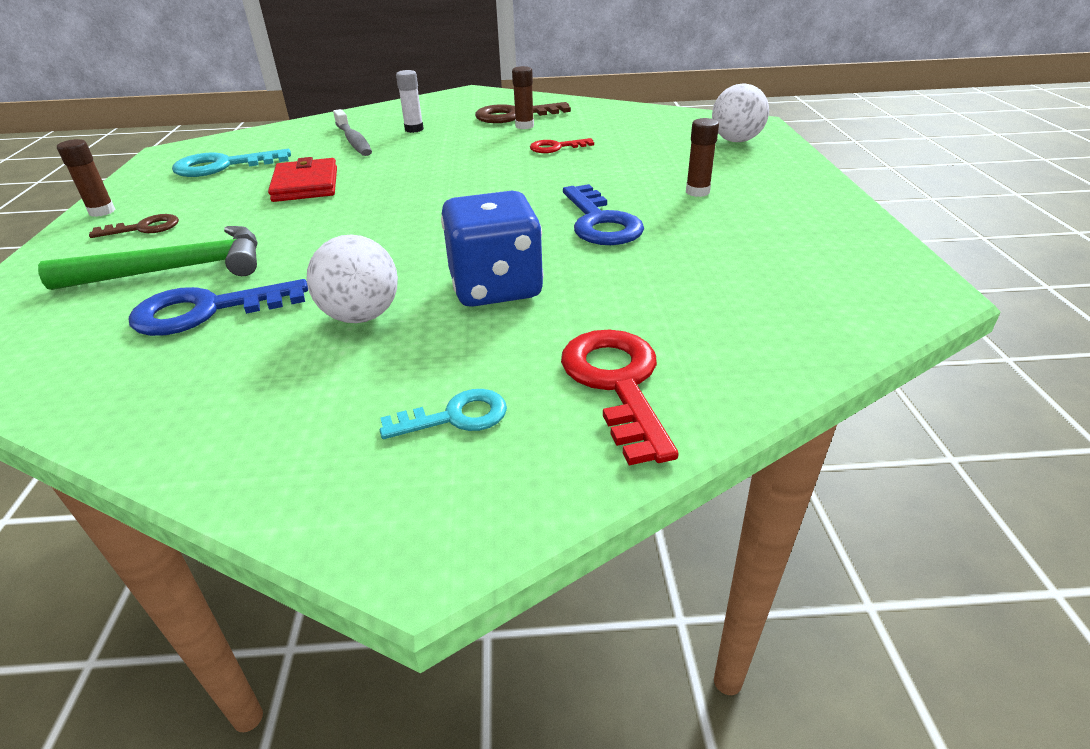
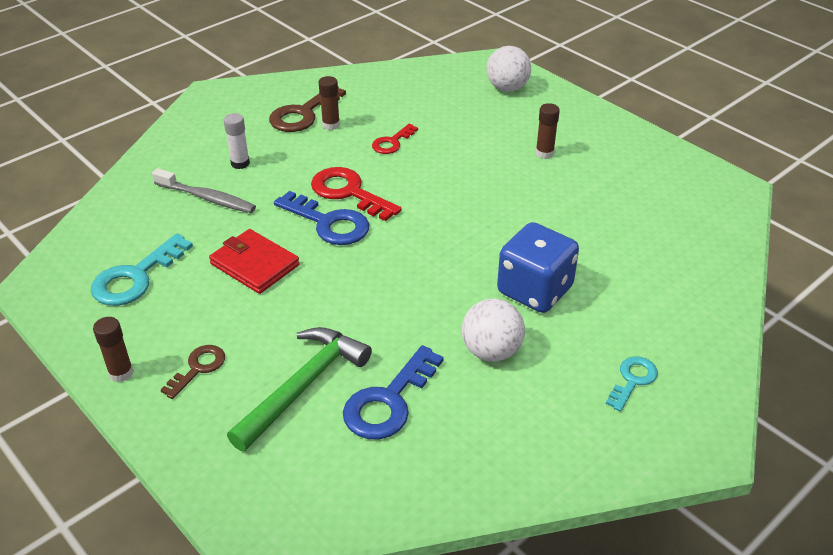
camera: 40 degrees left, 5 degrees up
red key [561,330,679,465] -> red key moved to [311,167,402,221]
blue key [563,184,644,245] -> blue key moved to [274,191,369,245]

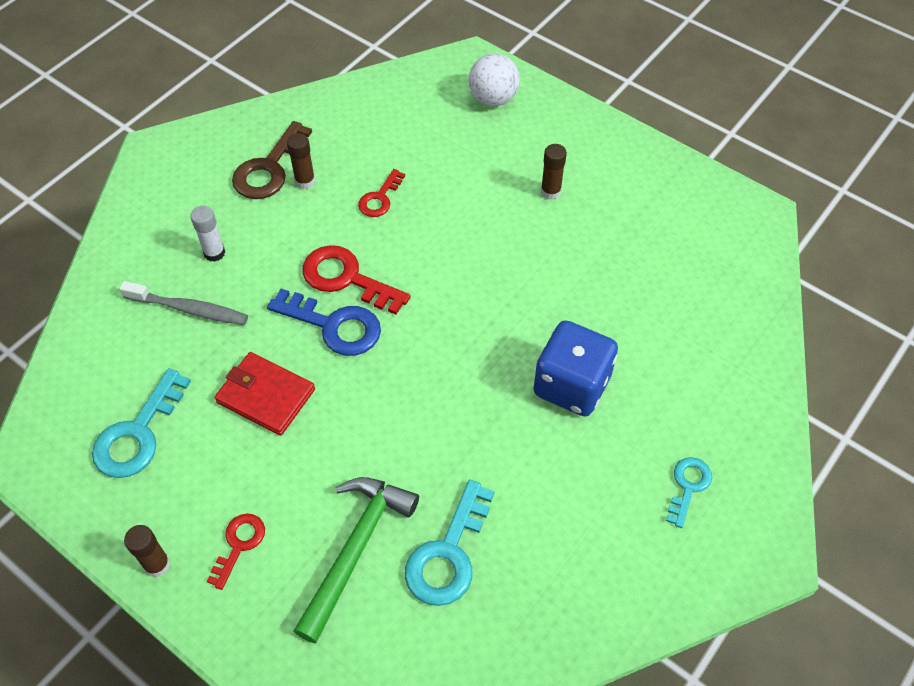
camera: 10 degrees left, 15 degrees up
brown key [161,345,225,399] -> red key [206,514,265,590]
blue key [343,345,444,439] -> turquoise key [405,480,495,606]
white ball [462,299,525,362] -> none

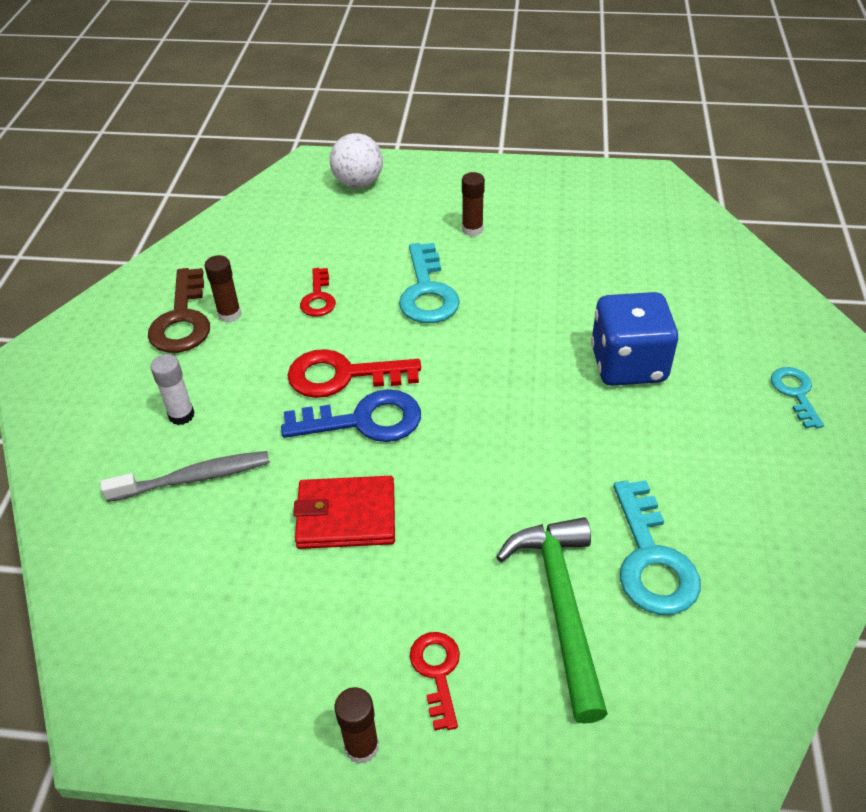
camera: 30 degrees left, 10 degrees down
turquoise key [92,368,191,478] -> turquoise key moved to [399,243,460,323]

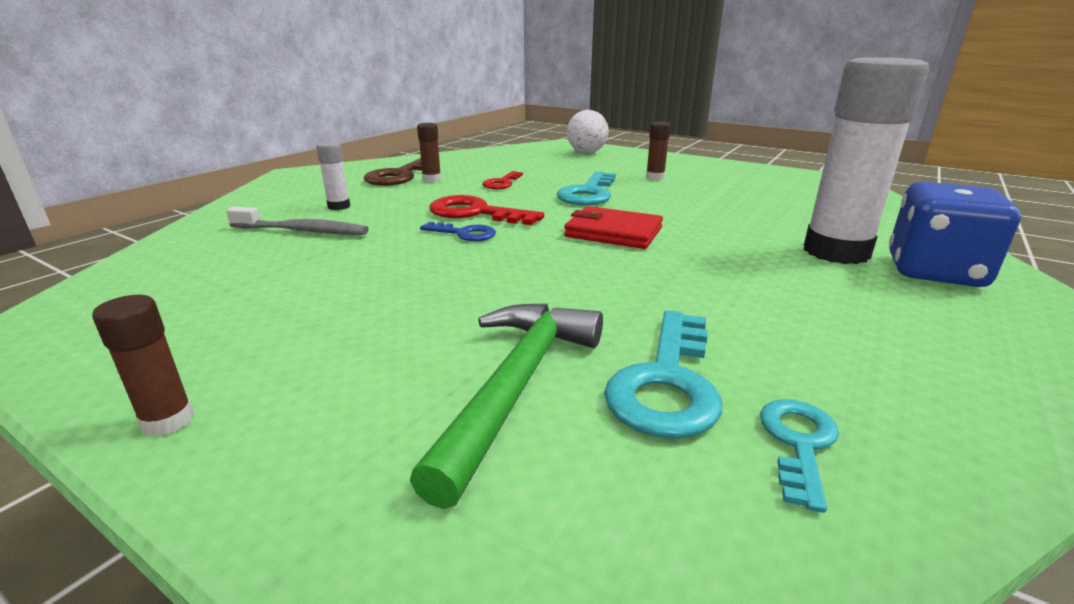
camera: 25 degrees right, 20 degrees down
blue key [281,389,421,442] -> blue key [420,222,496,241], size x0.60
red wallet [293,476,395,549] -> red wallet moved to [564,206,663,249]
red key [410,632,460,730] -> none
blue dice [591,292,678,386] -> blue dice moved to [889,182,1021,287]
turquoise key [771,367,824,428] -> turquoise key moved to [760,399,839,513]
none -> white glue stick [804,57,929,264]

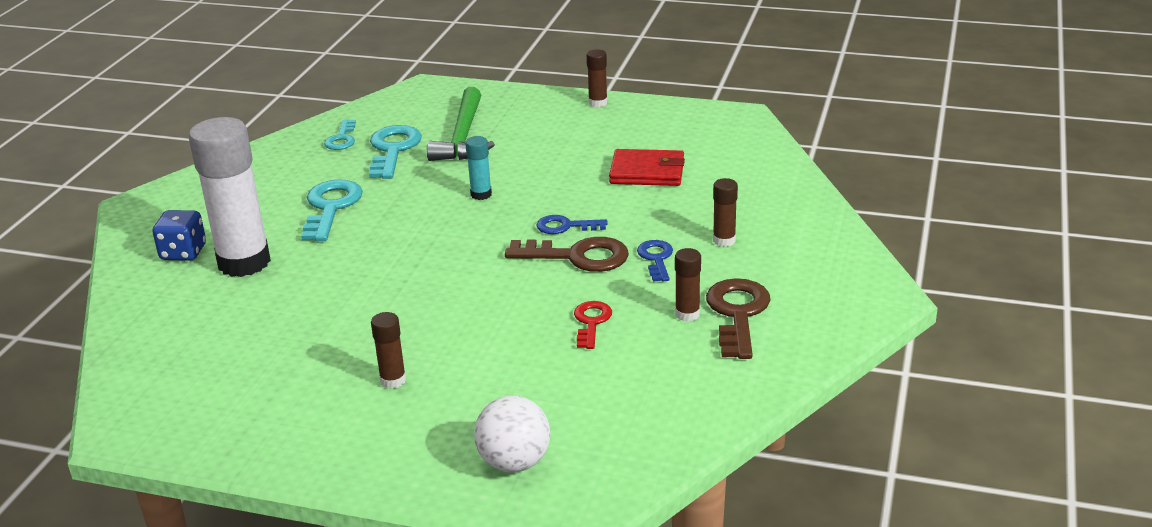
camera: 165 degrees right, 5 degrees up
grey toothbrush [226,207,369,235] -> none
white glue stick [316,141,350,210] -> brown glue stick [713,178,738,247]
red key [429,195,544,225] -> brown key [505,237,629,272]
turquoise key [557,171,616,205] -> turquoise key moved to [301,179,363,241]
red wallet [564,206,663,249] -> red wallet moved to [609,149,685,186]
blue dice [889,182,1021,287] -> blue dice [152,210,206,261], size x0.64
none -> turquoise glue stick [465,136,492,200]
none -> blue key [637,240,673,282]

